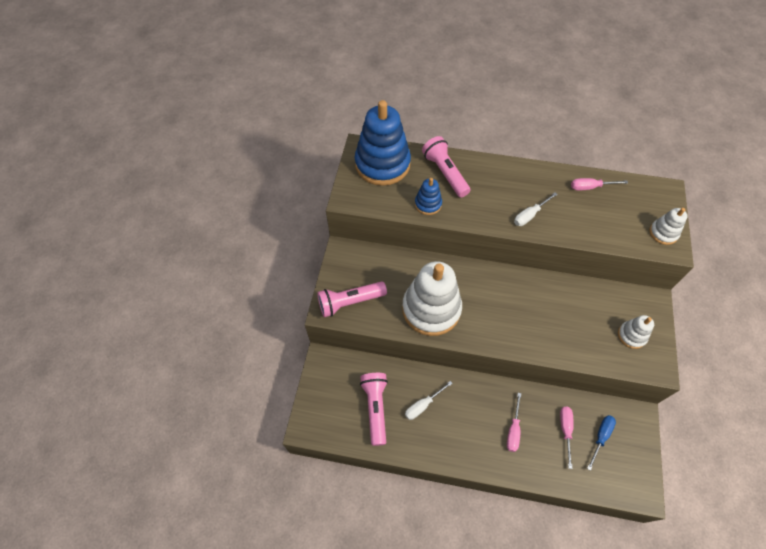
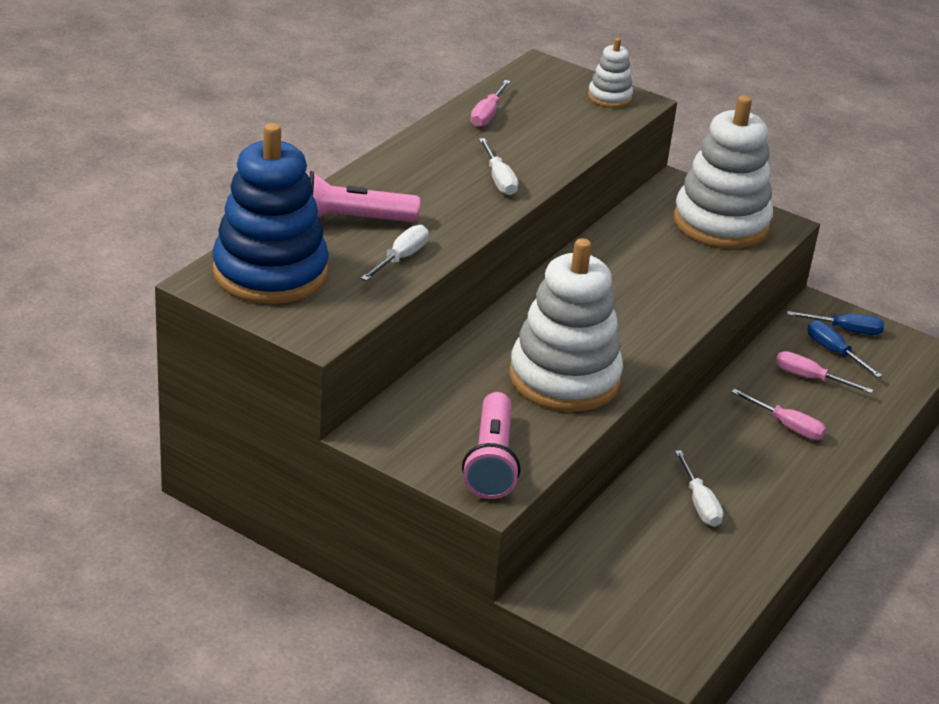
camera: 70 degrees left, 25 degrees down
pink flashlight [360,373,388,446] -> none
blue stacking toy [415,178,442,215] -> white screwdriver [361,225,429,281]
white stacking toy [618,315,654,349] -> white stacking toy [673,95,773,249], size x2.13
none -> blue screwdriver [787,311,884,335]

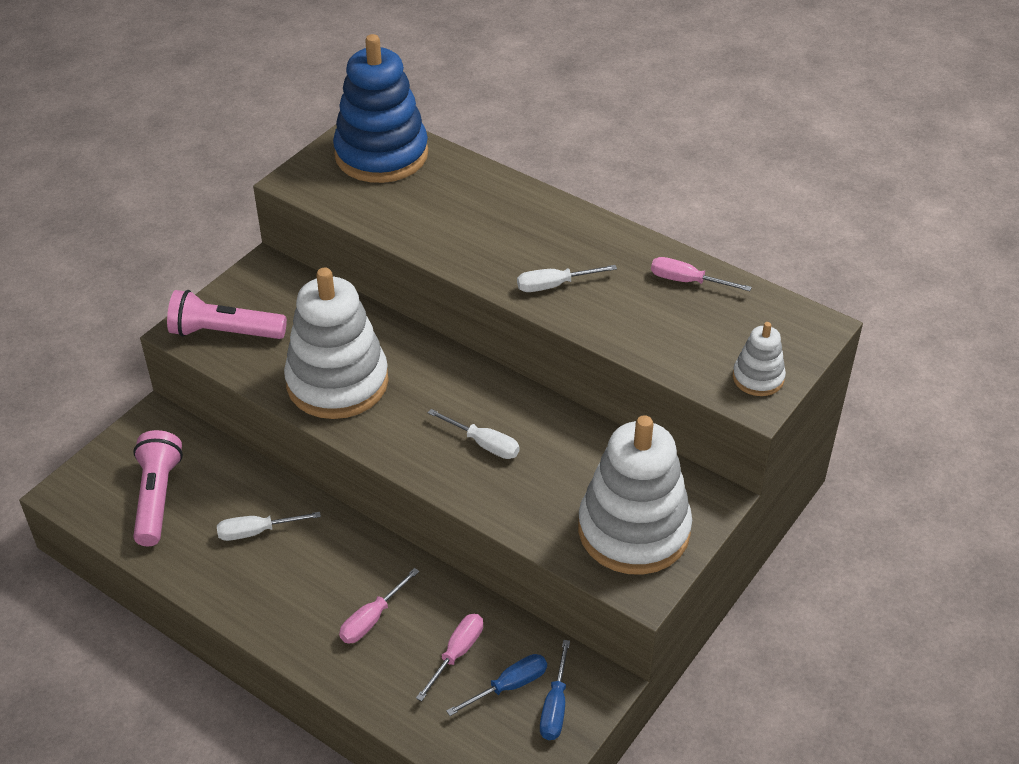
camera: 95 degrees right, 10 degrees up
pink flashlight [307,171,420,222] -> pink flashlight moved to [133,430,183,546]
white screwdriver [361,225,429,281] -> white screwdriver moved to [428,409,520,459]

